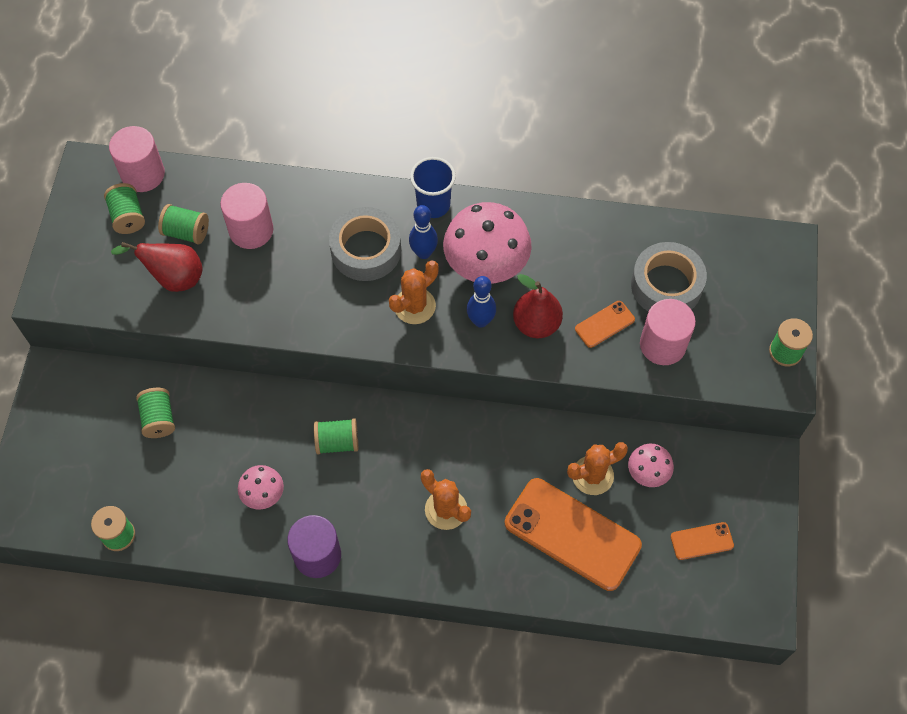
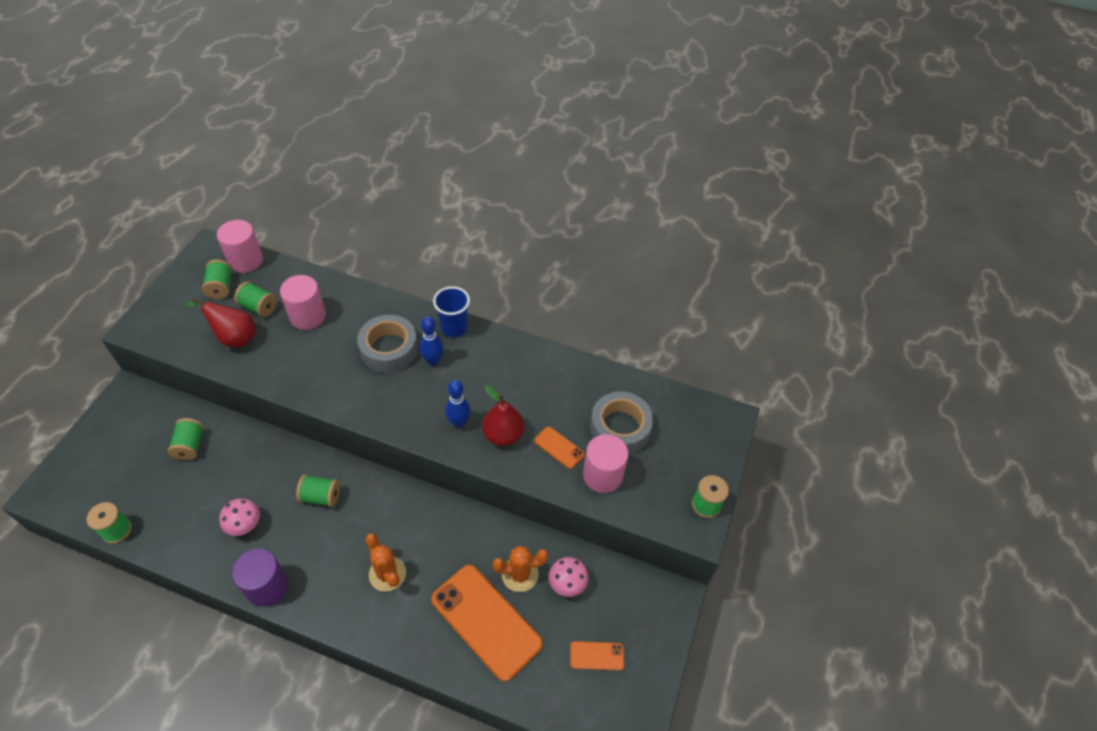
camera: 10 degrees right, 10 degrees down
orange cactus [389,260,439,324] -> none
pink mushroom [443,202,532,284] -> none
orange phone [575,301,635,348] -> orange phone turned 60 degrees clockwise [535,427,585,469]

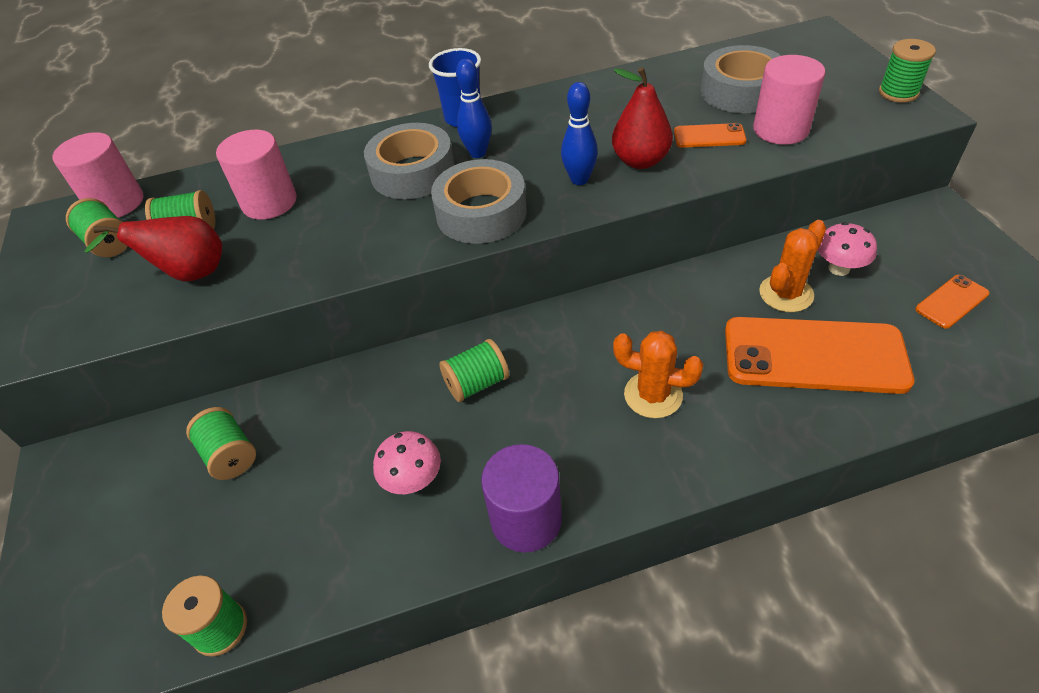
camera: 30 degrees left, 5 degrees down
none -> grey tape [431,159,527,244]

